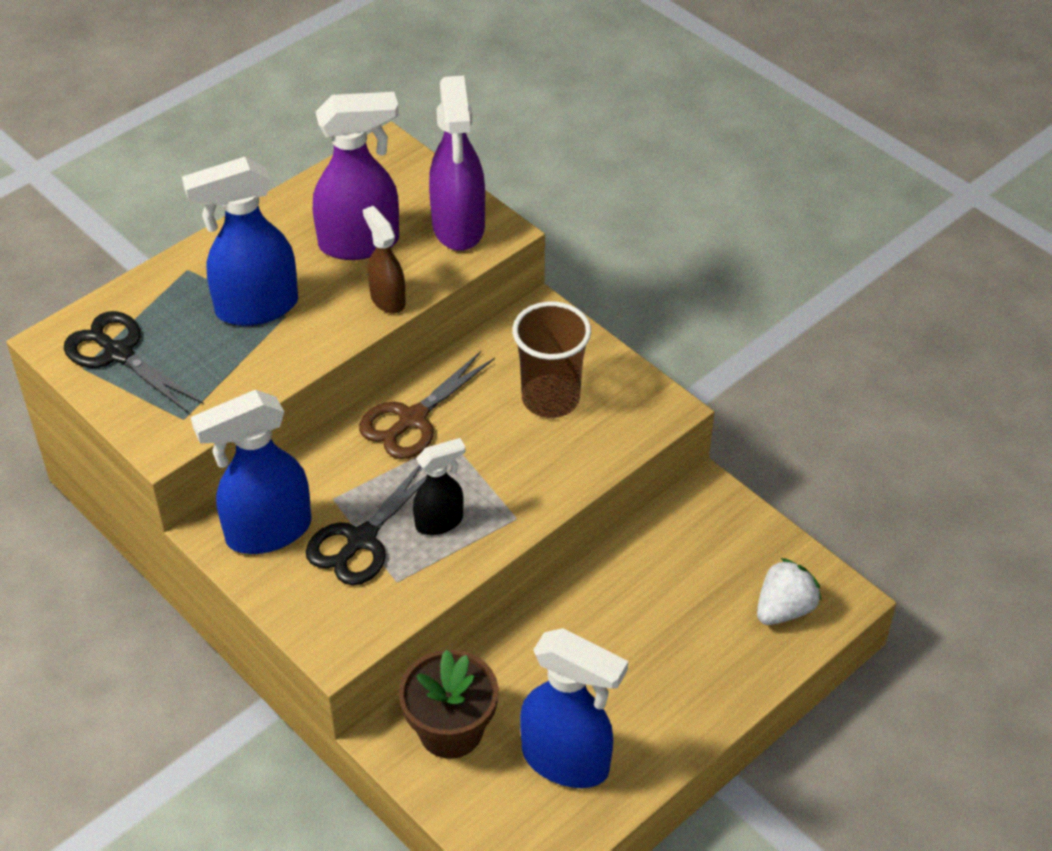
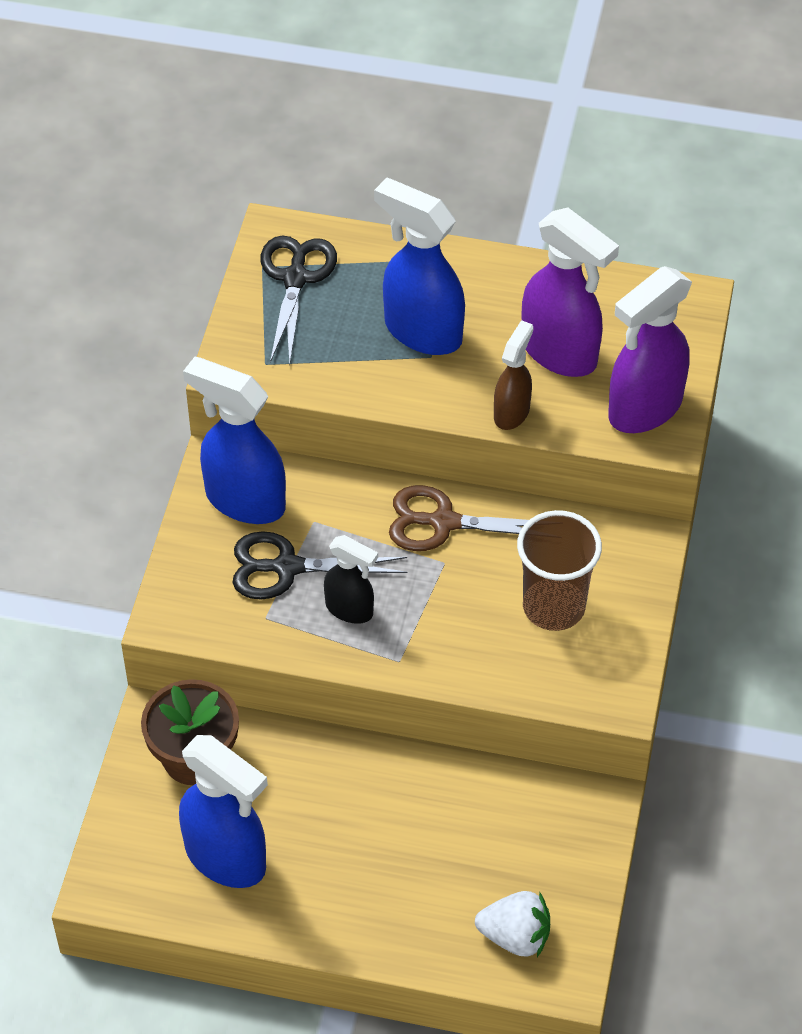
camera: 55 degrees right, 5 degrees up
blue spray bottle [520,628,628,788] -> blue spray bottle turned 45 degrees counterclockwise [179,735,268,888]

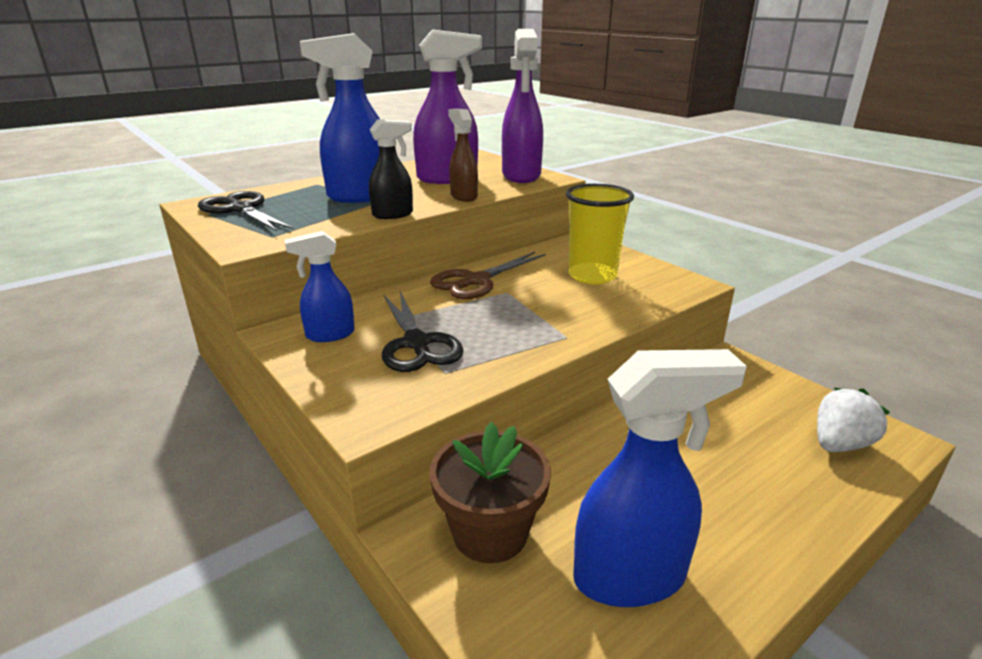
camera: 50 degrees left, 25 degrees down
blue spray bottle [183,357,286,524] -> blue spray bottle [285,231,355,342], size x0.57
black scissors [232,531,407,600] -> black scissors turned 60 degrees counterclockwise [382,291,463,372]
black spray bottle [324,535,378,624] -> black spray bottle moved to [369,119,413,219]
brown cup [517,510,602,631] -> yellow cup [566,184,634,284]

